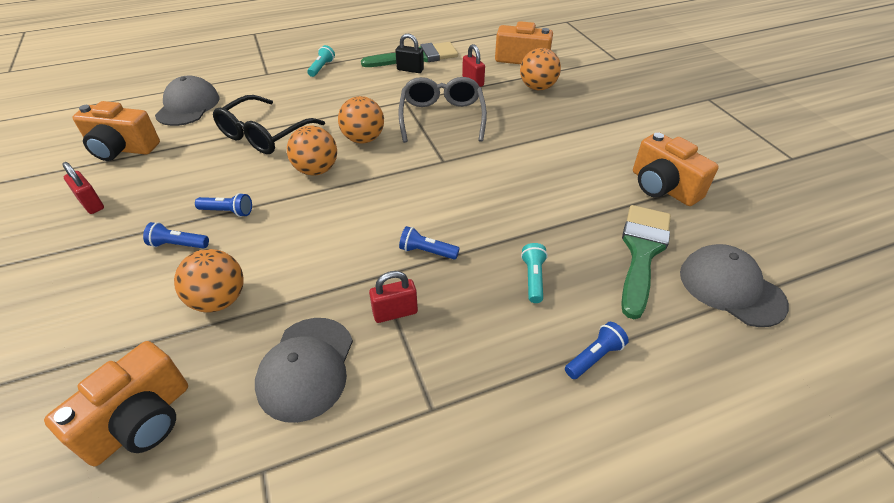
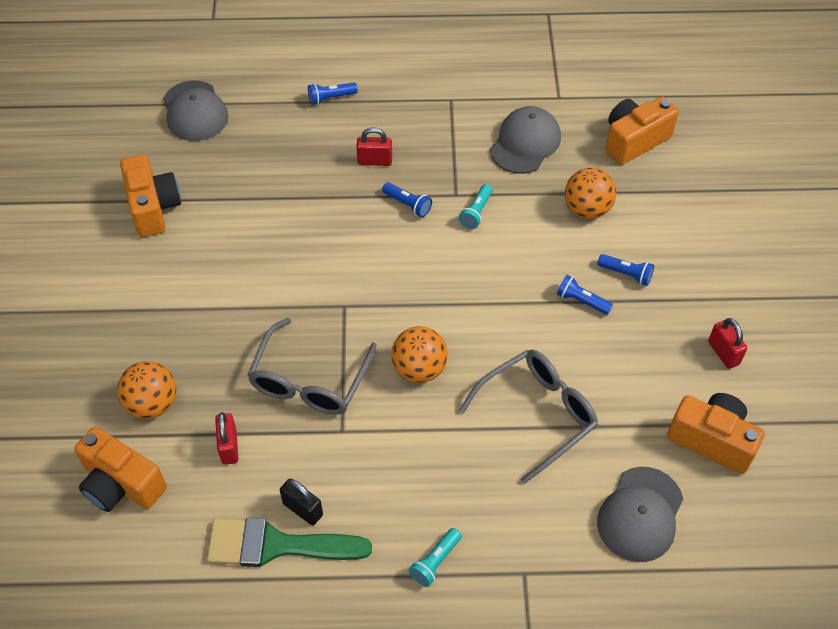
camera: 160 degrees left, 10 degrees up
black glasses [213,95,325,154] -> grey glasses [459,349,598,484]
orange ball [287,125,337,176] -> none
red padlock [369,271,418,323] -> red padlock moved to [356,127,392,166]
turquoise flashlight [521,243,548,303] -> turquoise flashlight moved to [459,184,493,229]
green brush [621,205,671,319] -> none

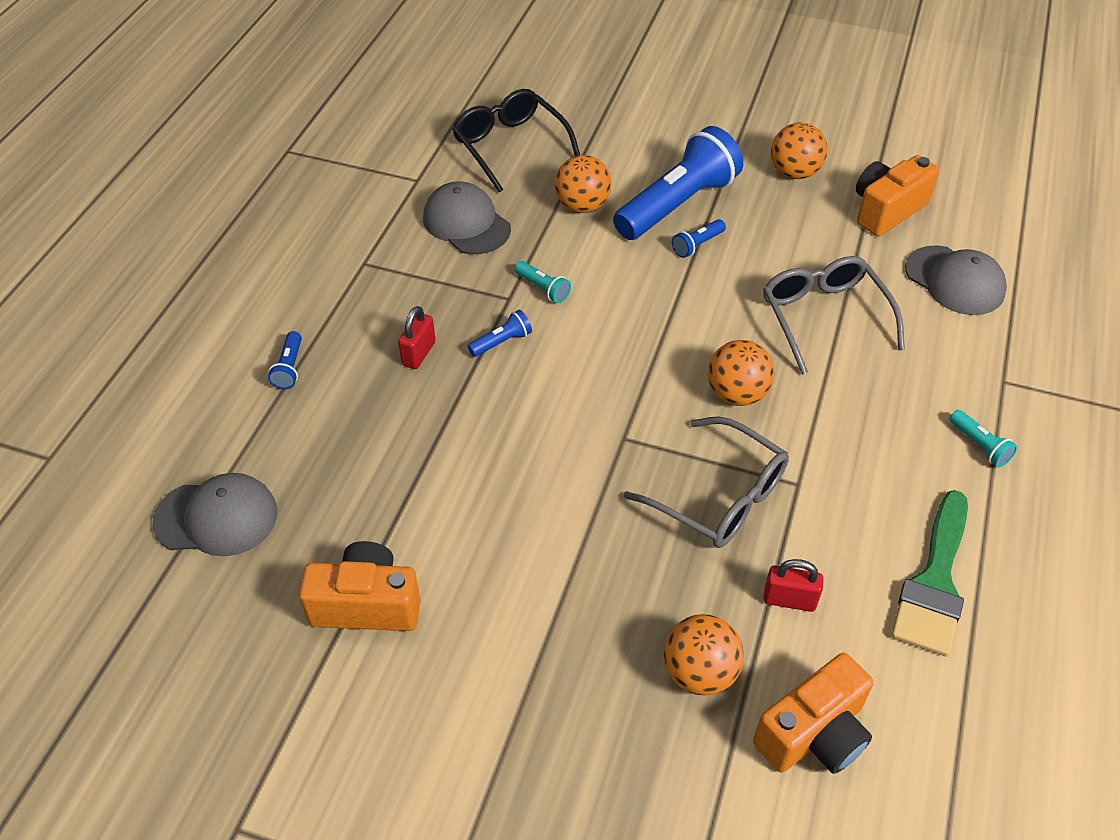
camera: 70 degrees left, 5 degrees down
black padlock [280,478,323,525] -> none
blue flashlight [598,254,654,286] -> blue flashlight [613,126,743,240], size x2.47
orange camera [605,97,679,165] -> black glasses [452,89,580,192]
red padlock [708,318,747,369] -> orange ball [771,122,827,179]

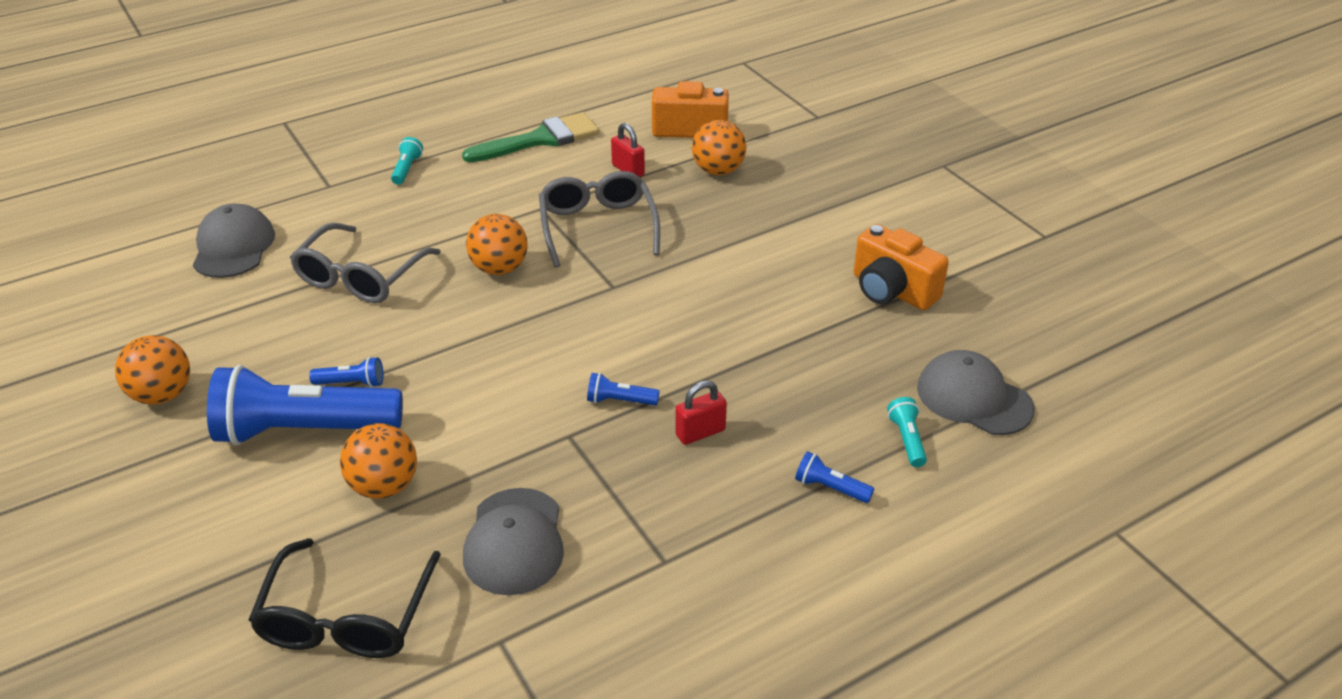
camera: 140 degrees left, 10 degrees down
blue flashlight [268,331,302,389] -> blue flashlight turned 105 degrees counterclockwise [795,451,874,503]
turquoise flashlight [515,261,571,303] -> turquoise flashlight moved to [887,397,927,467]
orange camera [856,155,939,236] -> none

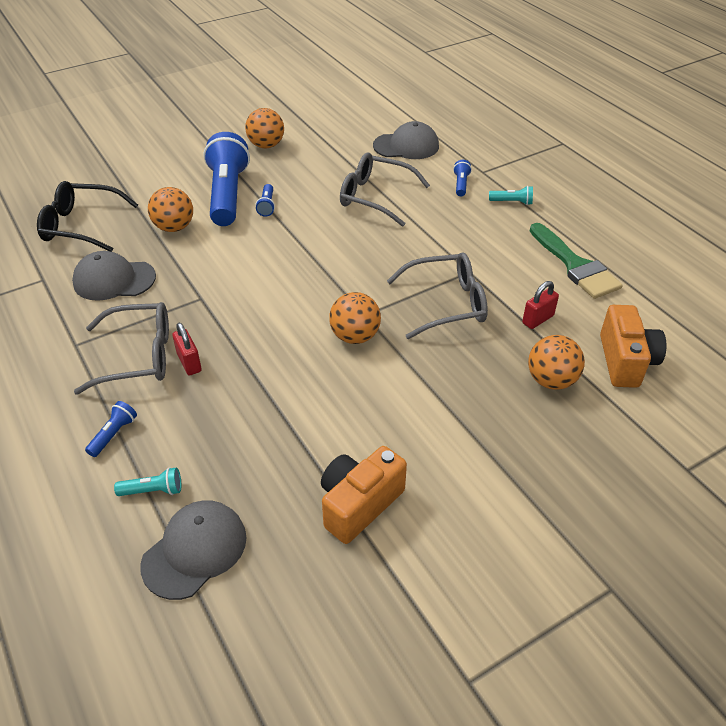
camera: 90 degrees right, 5 degrees up
orange ball [466,214,528,275] -> orange ball moved to [329,292,381,344]
blue flashlight [587,373,660,405] -> blue flashlight moved to [453,160,472,196]
none -> grey glasses [74,302,169,394]

